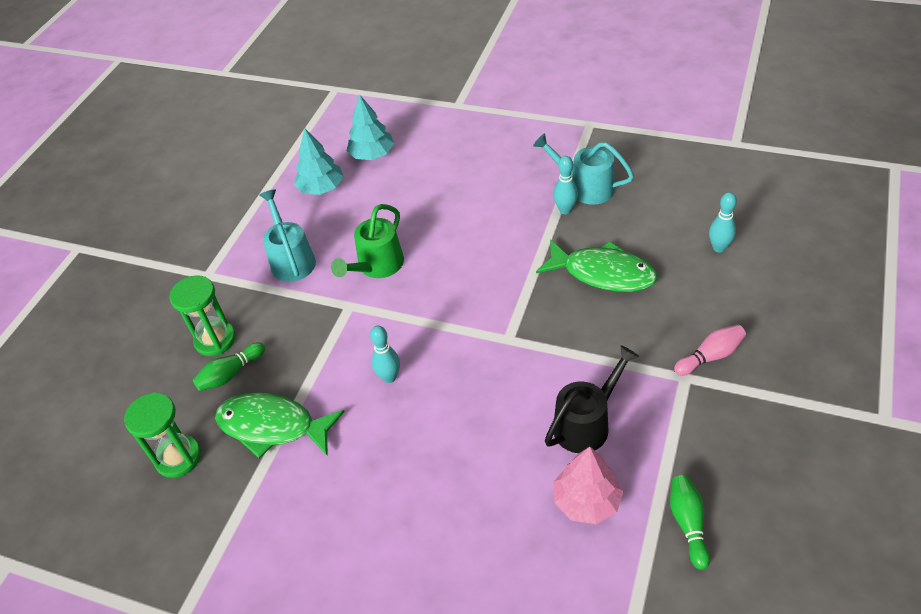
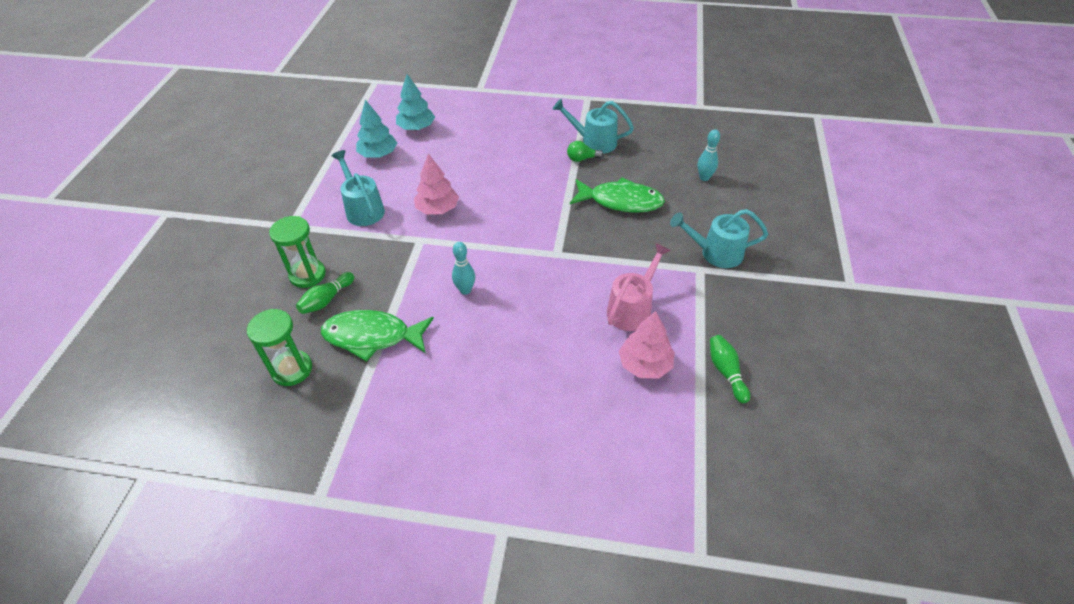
camera: 15 degrees left, 0 degrees up
green watering can [331,204,404,278] -> pink tree [414,153,459,215]
black watering can [545,345,639,453] -> pink watering can [607,243,671,331]
turquoise bowling pin [554,156,578,214] -> green light bulb [567,141,603,162]
pink bowling pin [674,325,746,376] -> turquoise watering can [670,209,768,268]

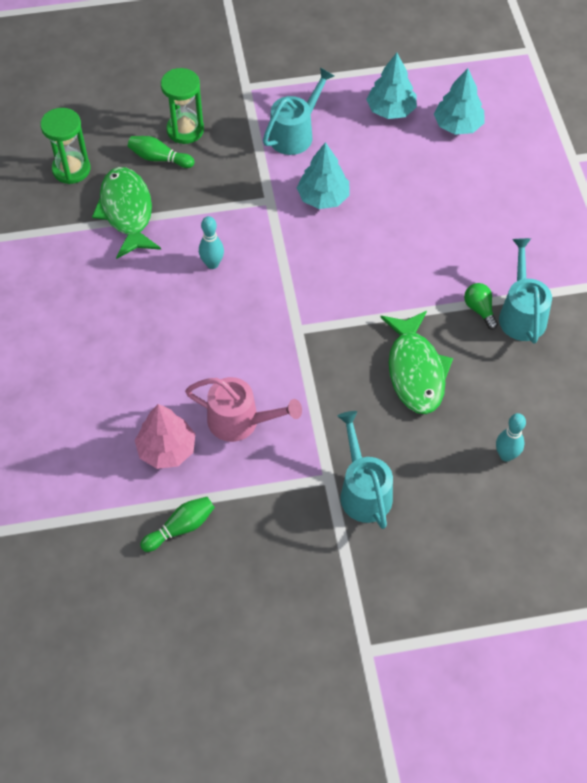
camera: 70 degrees right, 10 degrees up
pink tree [414,153,459,215] -> turquoise tree [297,142,350,209]

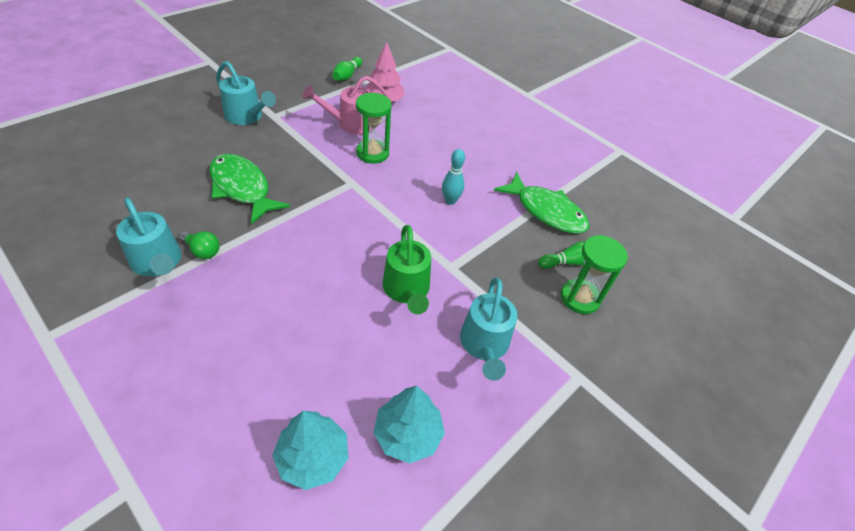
camera: 140 degrees right, 10 degrees down
green hourglass [40,108,90,184] -> green hourglass moved to [356,93,392,164]
turquoise tree [297,142,350,209] -> green watering can [383,225,431,314]
turquoise bowling pin [496,413,526,462] -> none

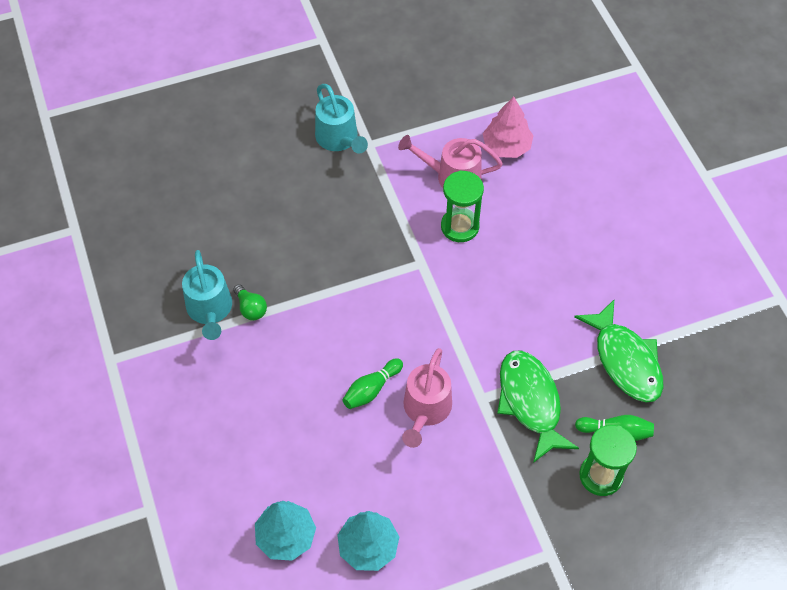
camera: 30 degrees right, 10 degrees up
green fish [209,154,290,224] -> green fish moved to [497,351,579,463]
green bowling pin [332,57,362,81] -> green bowling pin moved to [343,358,403,409]
green watering can [383,225,431,314] -> pink watering can [402,348,452,448]
turquoise bowling pin [442,149,465,205] -> none
turquoise watering can [460,278,517,381] -> none

